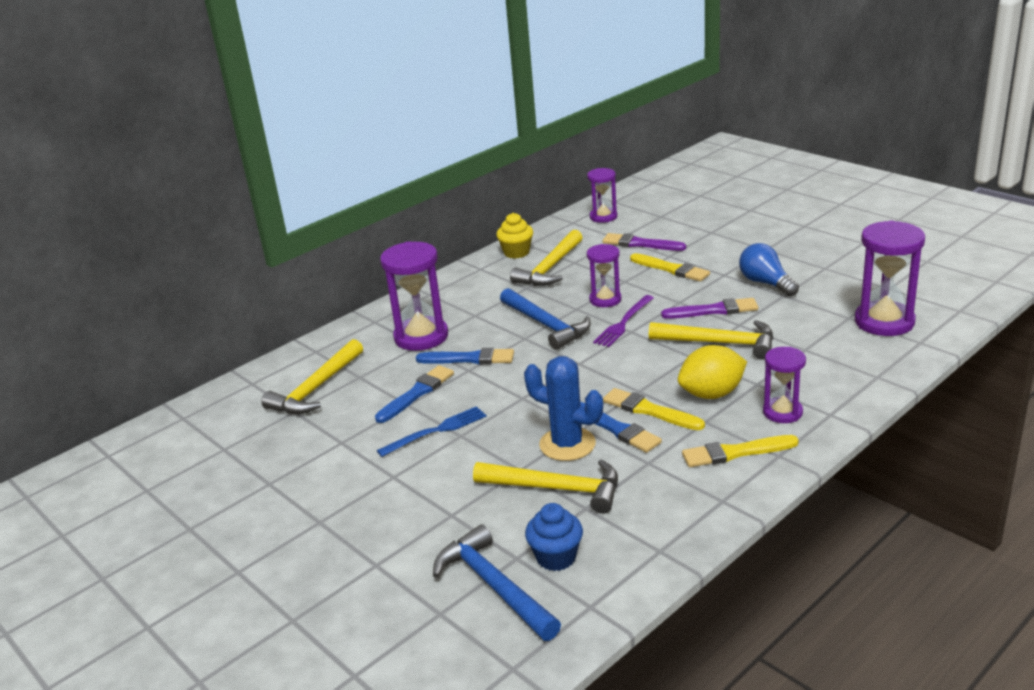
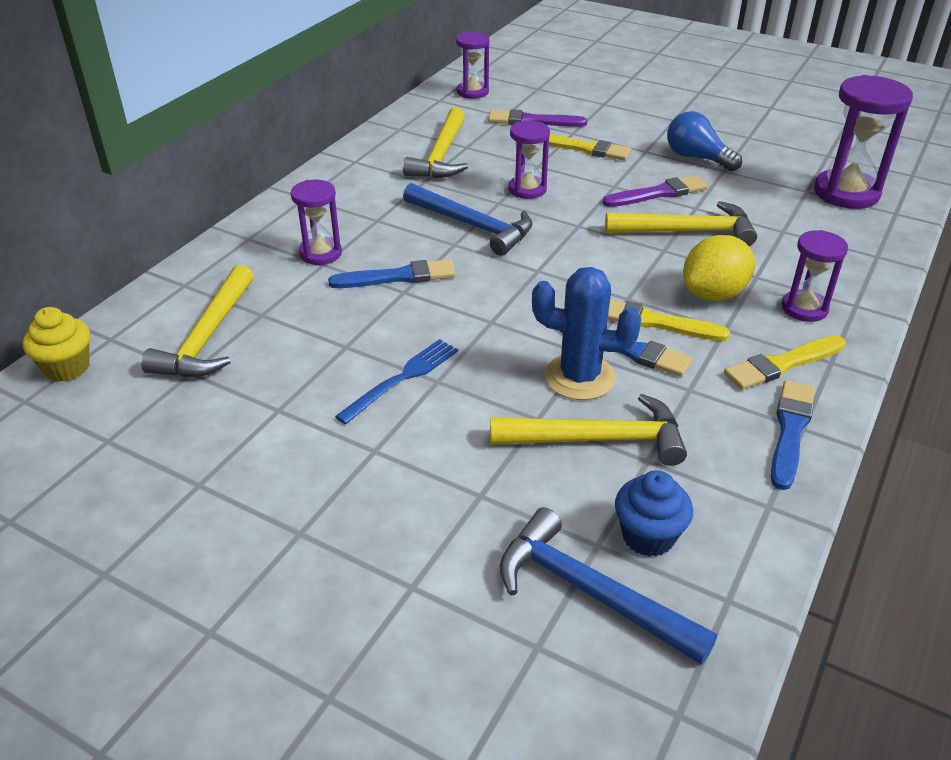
camera: 20 degrees left, 10 degrees up
blue brush [375,365,454,423] -> blue brush moved to [771,380,815,490]
purple hourglass [380,241,448,351] -> purple hourglass [291,180,342,265], size x0.60
yellow cupcake [496,213,533,259] -> yellow cupcake moved to [23,307,90,382]
purple fork [593,295,654,347] -> none

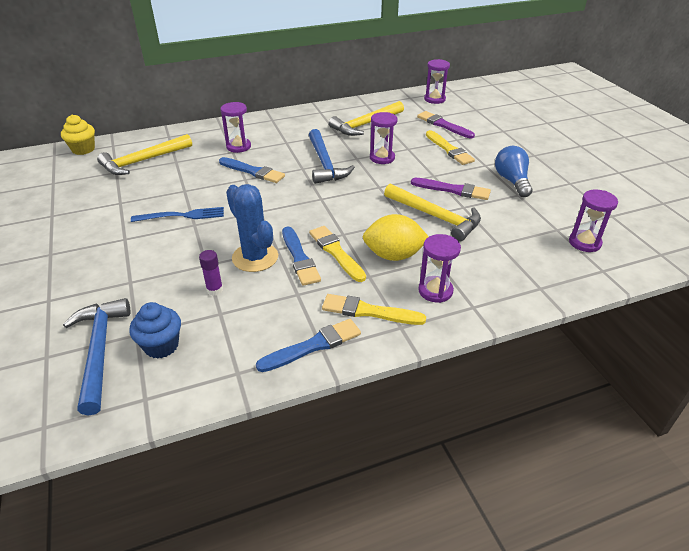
camera: 40 degrees right, 0 degrees up
yellow hammer [490,394,687,466] -> purple glue stick [199,250,223,296]
purple hourglass [814,75,913,209] -> purple hourglass [569,190,618,252], size x0.60

